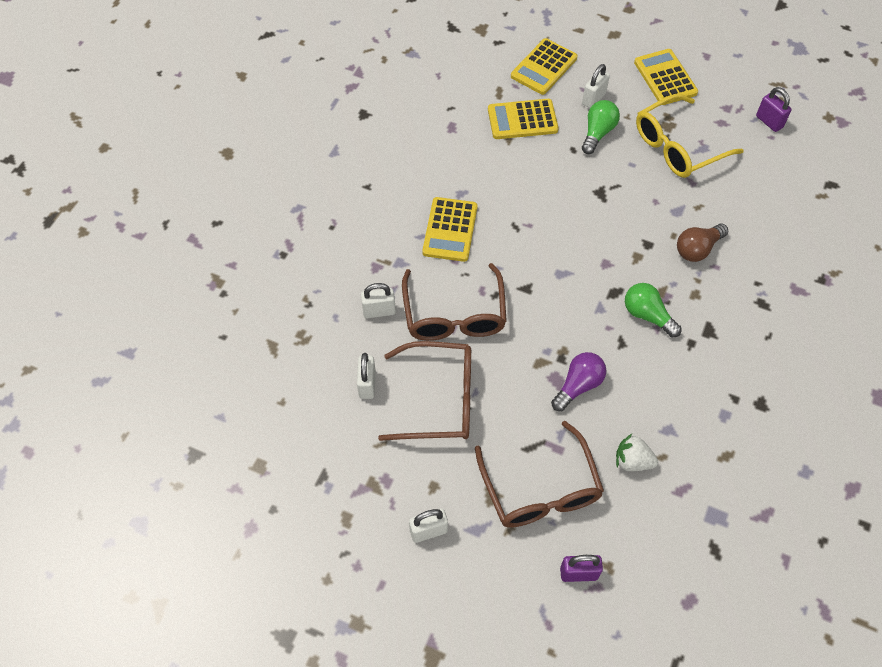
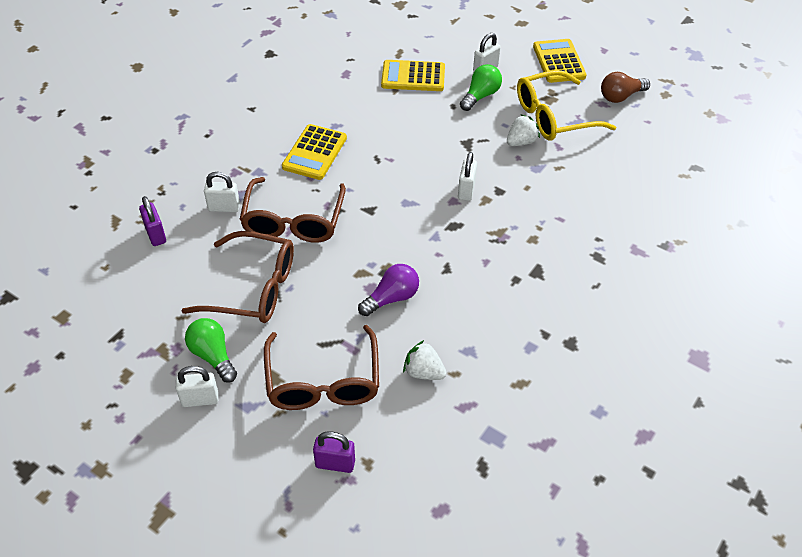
camera: 10 degrees right, 10 degrees down
white padlock [357,353,376,399] -> white padlock moved to [458,152,477,201]
yellow calculator [511,38,577,95] -> none
green light bulb [625,283,682,337] -> green light bulb moved to [185,318,237,383]
brown light bulb [677,223,728,262] -> brown light bulb moved to [601,72,650,103]
purple padlock [756,87,792,132] -> purple padlock moved to [139,196,166,246]
none -> white strawberry [507,115,540,146]

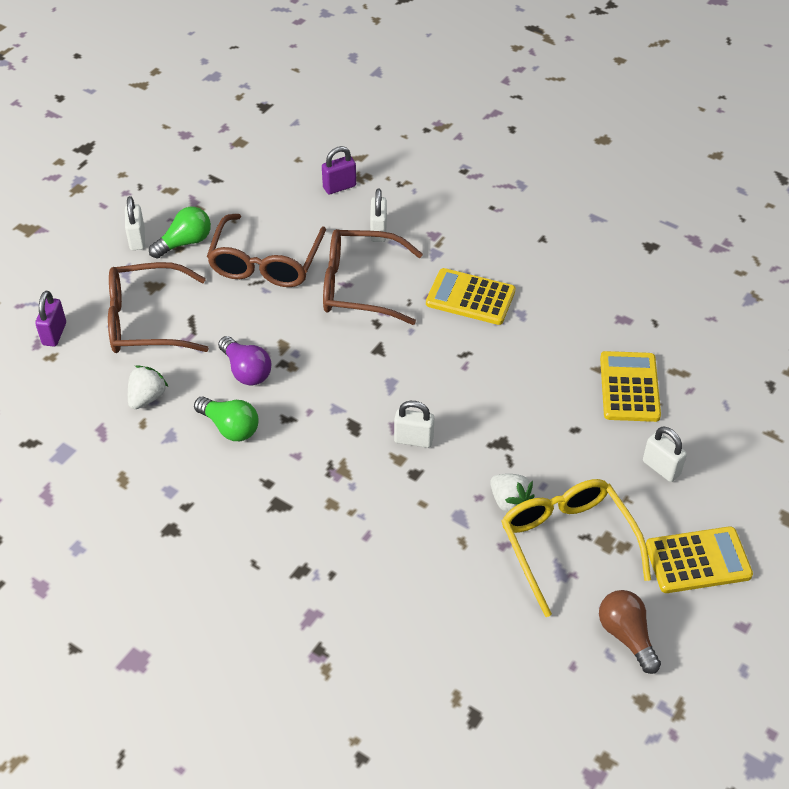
camera: 90 degrees right, 0 degrees up
green light bulb [460,64,502,111] -> green light bulb moved to [194,396,259,441]

